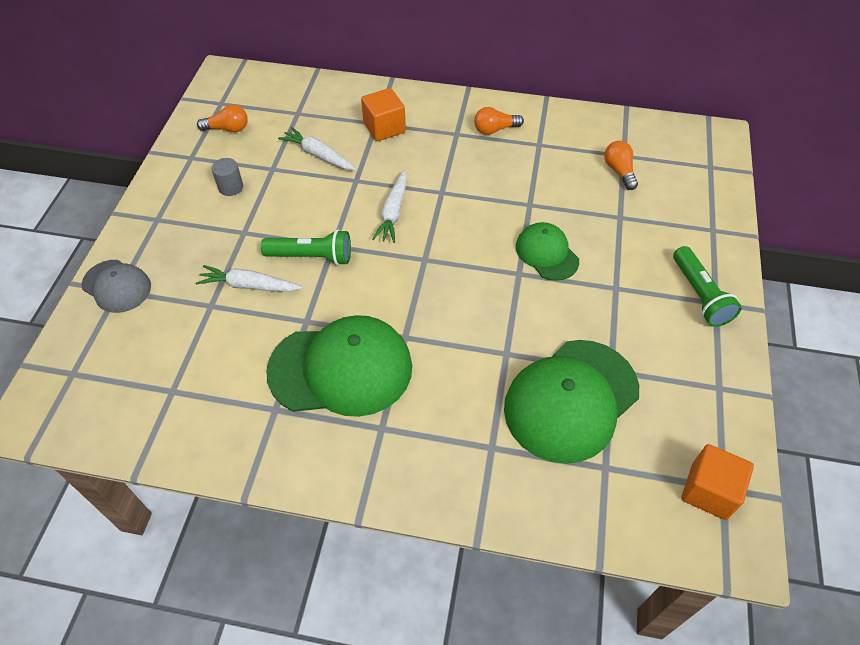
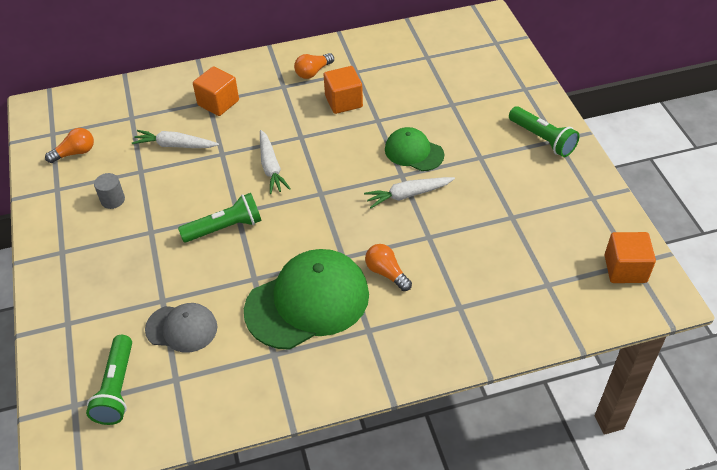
camera: 25 degrees left, 5 degrees down
grey cap [82,260,151,313] -> grey cap moved to [145,303,218,353]
white carrot [196,265,303,292] -> white carrot moved to [364,177,455,208]
green cap [504,340,639,464] -> none
orange light bulb [604,141,638,190] -> orange light bulb moved to [365,244,412,291]
none -> green flashlight [86,335,132,425]
none -> orange cube [324,66,363,114]

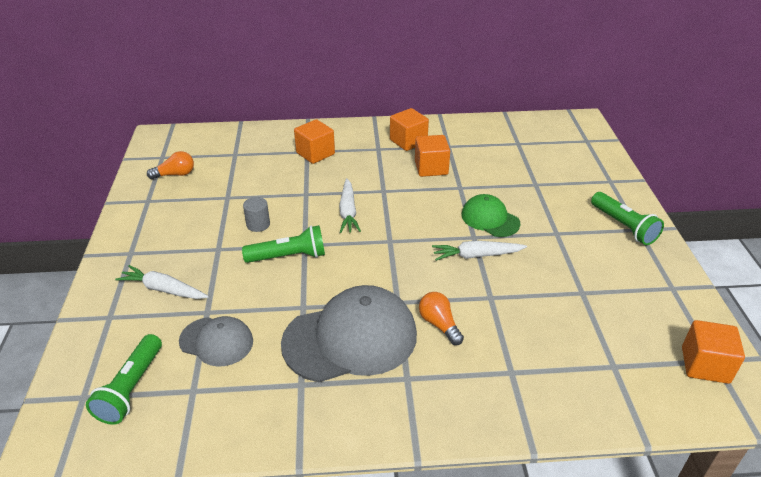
camera: 10 degrees right, 10 degrees down
grey cylinder [94,173,125,209] -> grey cylinder moved to [243,197,270,232]
white carrot [132,130,219,148] -> white carrot moved to [115,265,209,299]
green cap [244,249,369,350] -> grey cap [281,285,417,382]
orange light bulb [294,53,334,79] -> orange cube [390,108,429,151]

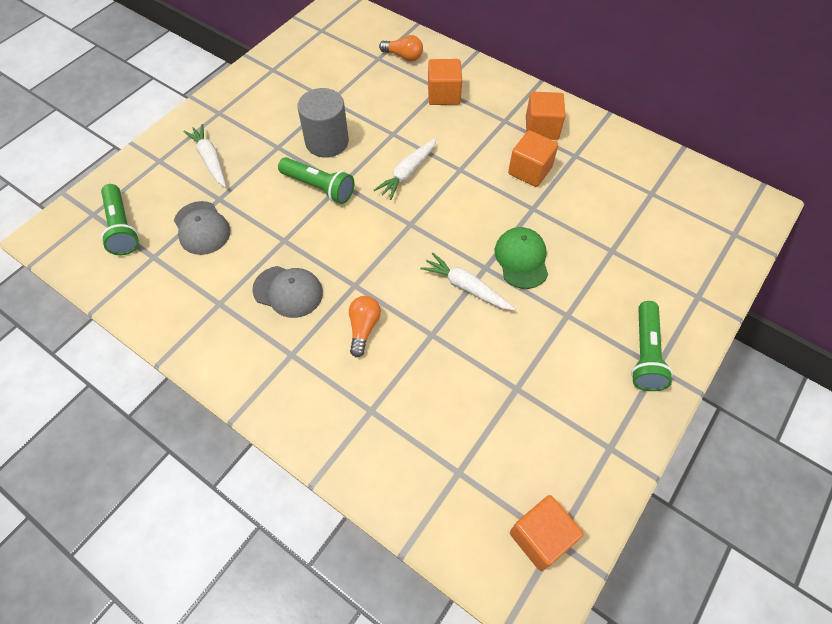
camera: 40 degrees right, 20 degrees up
green flashlight [86,334,162,425] -> green flashlight turned 75 degrees counterclockwise [101,184,139,255]
orange light bulb [147,151,194,179] -> orange light bulb moved to [379,35,423,61]
grey cylinder [243,197,270,232] -> grey cylinder [297,88,349,158], size x1.87
grey cap [281,285,417,382] -> grey cap [252,266,323,318], size x0.55

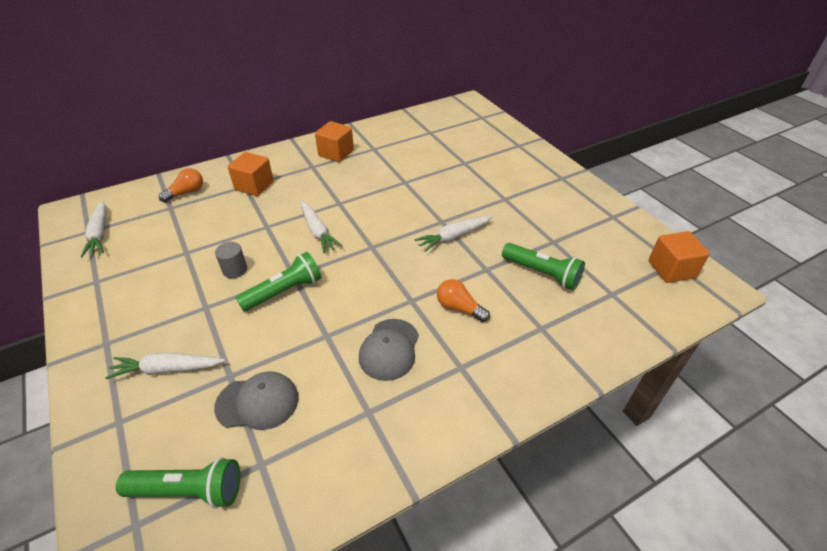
camera: 65 degrees left, 15 degrees down
grey cap [252,266,323,318] -> grey cap turned 150 degrees clockwise [359,319,419,381]
grey cylinder [297,88,349,158] -> grey cylinder [215,242,247,278], size x0.53
green cap [495,227,548,289] -> none
orange cube [508,130,558,187] -> none
green flashlight [631,301,673,391] -> green flashlight moved to [502,243,585,290]
none -> white carrot [81,201,106,257]

